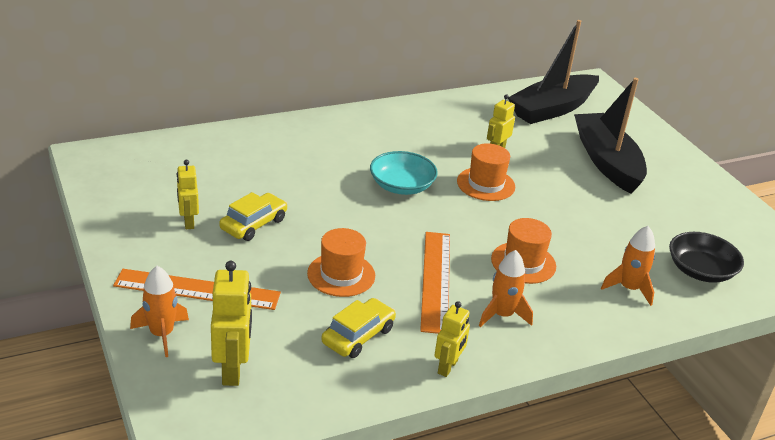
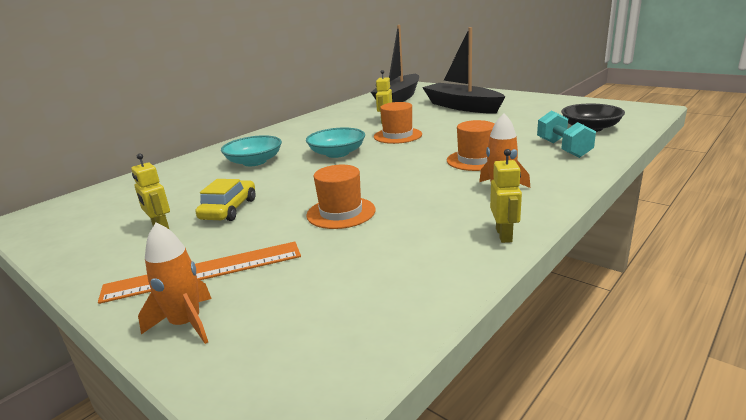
camera: 20 degrees left, 10 degrees down
yellow robot [211,261,252,386] -> none
yellow car [321,298,396,358] -> none
orange ruler [420,232,450,334] -> none
orange rocket [601,226,655,306] -> turquoise dumbbell [537,110,596,158]
none -> turquoise bowl [221,135,282,166]

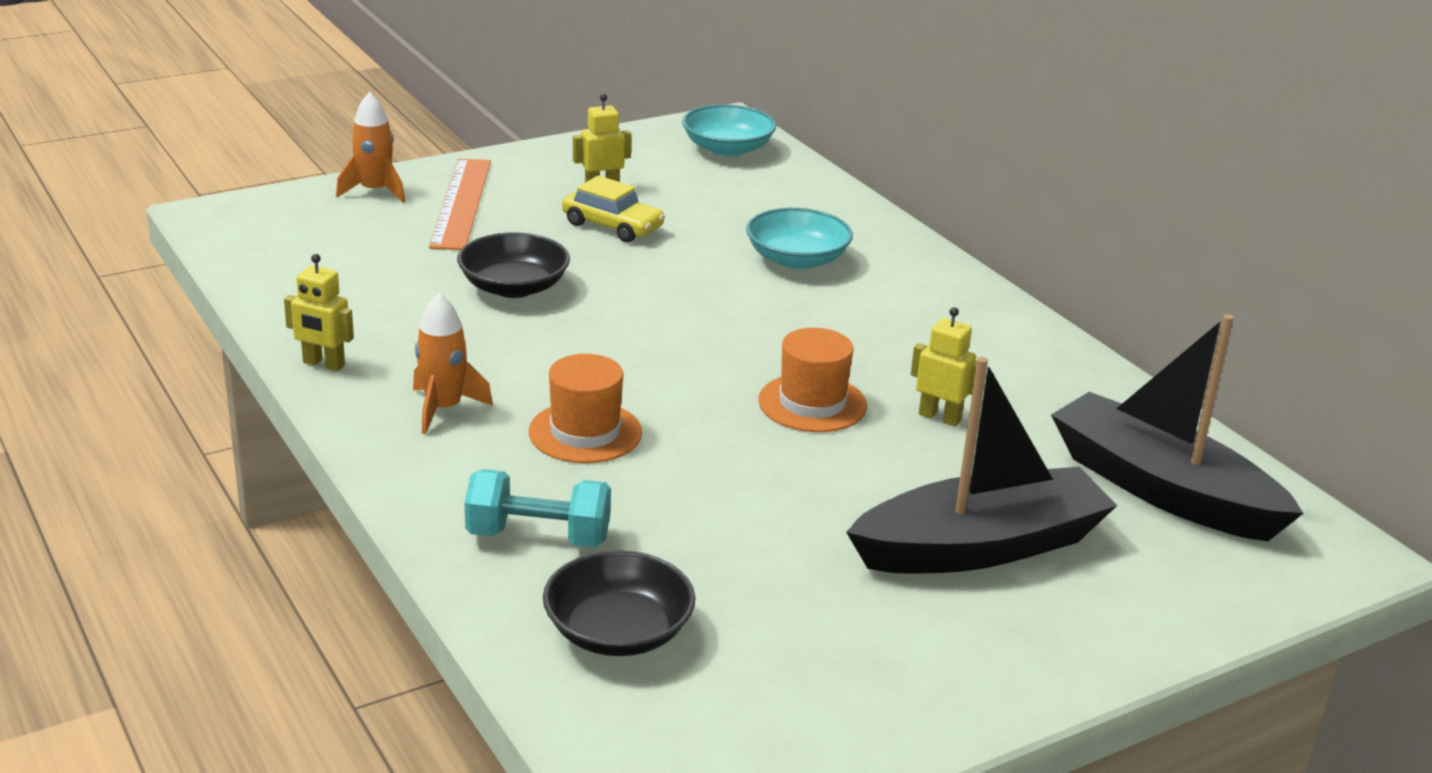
camera: 105 degrees right, 5 degrees up
turquoise bowl [306,127,365,158] -> turquoise bowl moved to [682,104,776,157]
orange hat [306,165,376,229] -> black bowl [457,233,570,298]

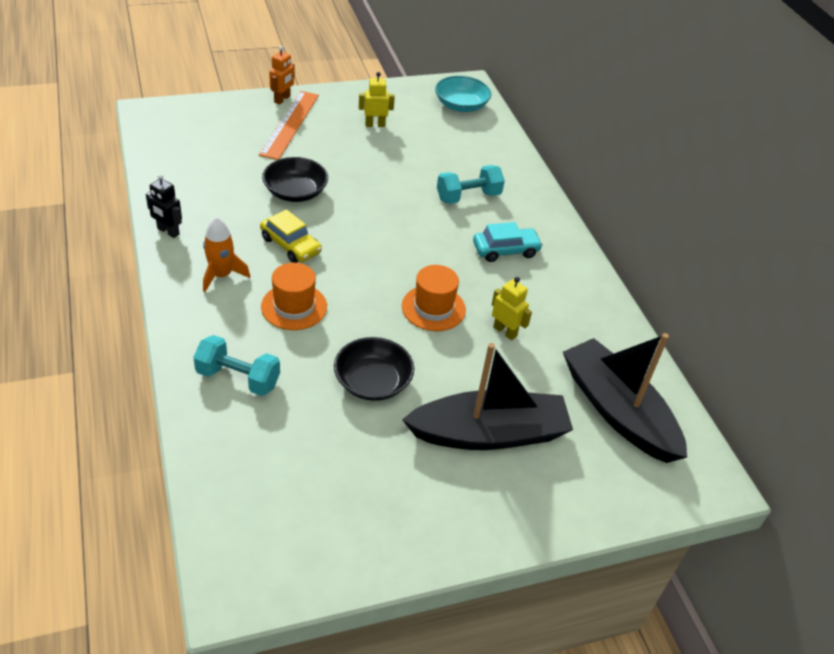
camera: 10 degrees right, 15 degrees up
yellow robot [284,254,354,371] -> black robot [146,174,182,238]
orange rocket [336,92,405,203] -> none
black bowl [543,550,695,656] -> black bowl moved to [334,337,414,401]
yellow car [562,176,665,242] -> yellow car moved to [260,209,322,263]
turquoise bowl [746,208,853,269] -> turquoise dumbbell [437,165,505,204]
none -> orange robot [269,46,295,104]
none -> turquoise car [473,222,543,262]

